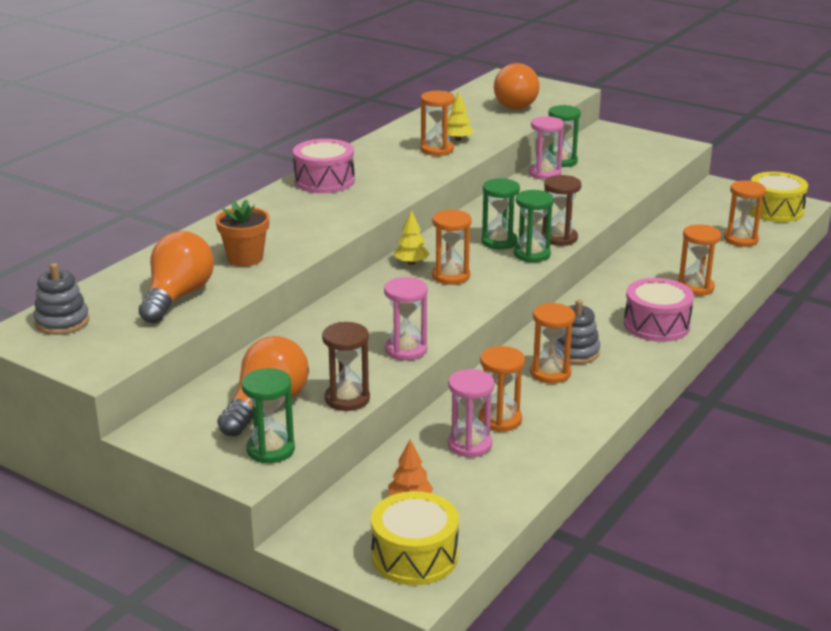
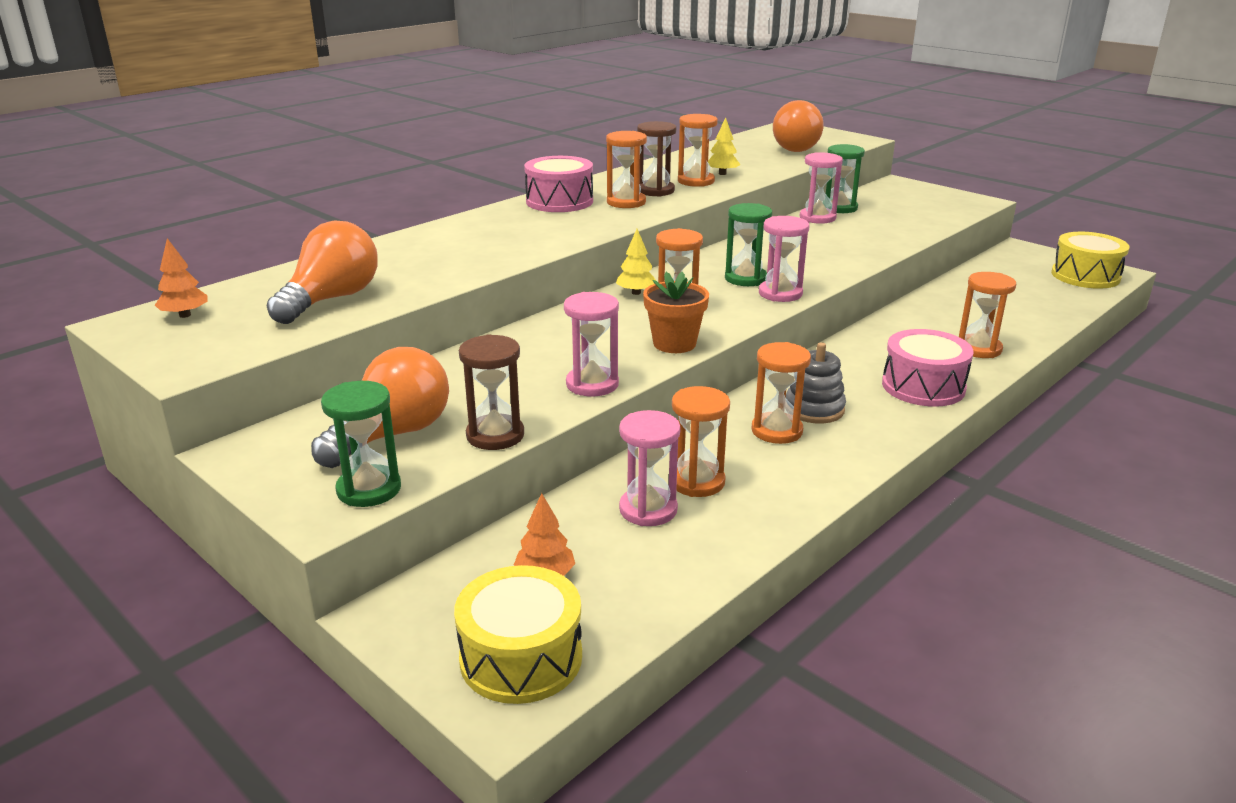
camera: 10 degrees right, 0 degrees up
grey stacking toy [34,263,89,335] -> orange tree [155,238,208,318]
orange flower pot [216,200,269,266] -> orange flower pot moved to [643,272,709,353]
green hourglass [514,190,554,262] -> pink hourglass [759,216,810,302]
brown hourglass [542,175,581,246] -> brown hourglass moved to [637,121,677,197]
orange hourglass [724,180,766,247] -> orange hourglass moved to [606,131,647,208]

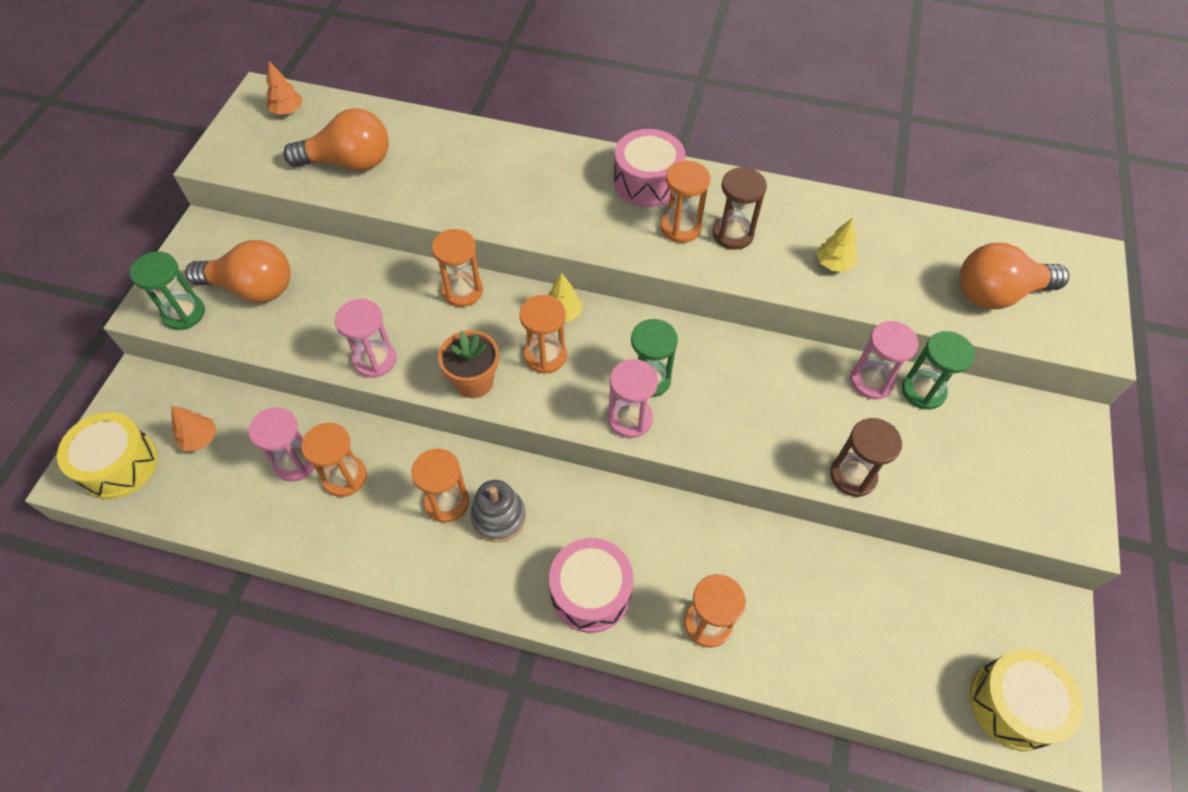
camera: 60 degrees right, 30 degrees up
brown hourglass [459,334,524,450] -> brown hourglass moved to [830,418,902,497]
orange hourglass [678,114,718,187] -> orange hourglass moved to [431,229,483,307]

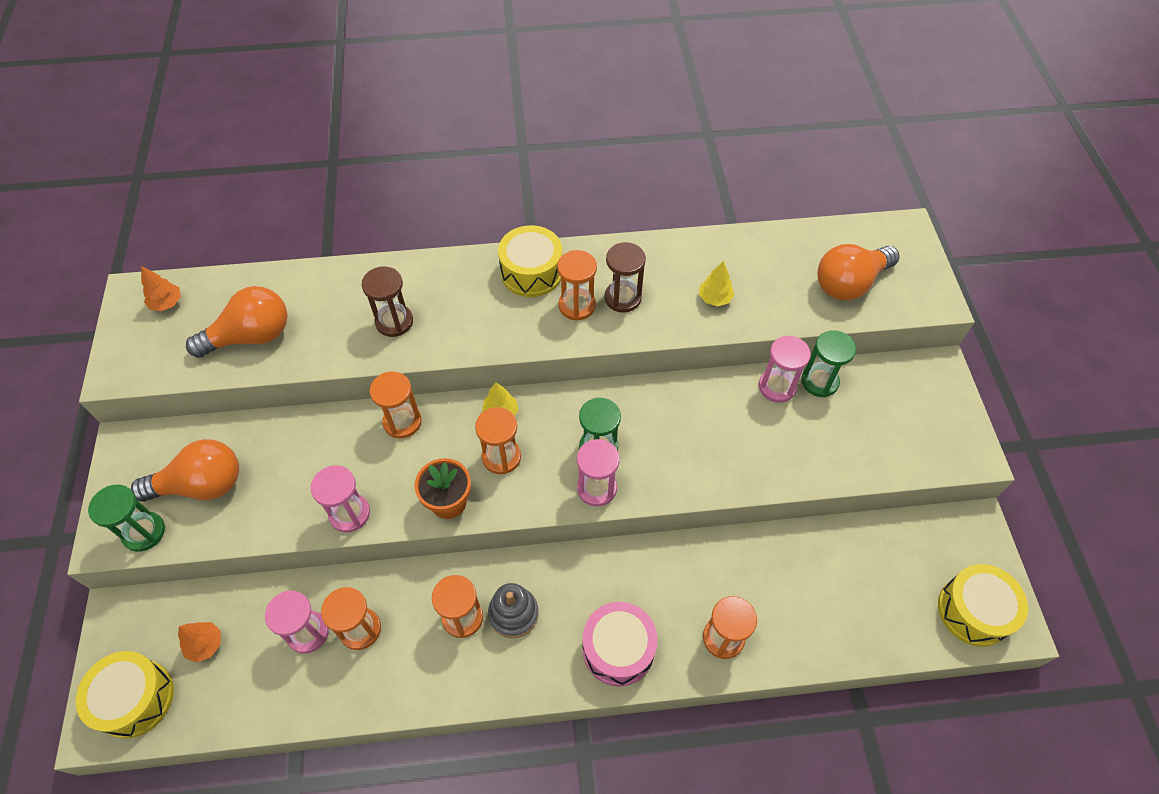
camera: 20 degrees left, 0 degrees up
pink drum [614,129,686,207] -> yellow drum [498,225,562,297]
brown hourglass [830,418,902,497] -> brown hourglass moved to [362,266,413,337]

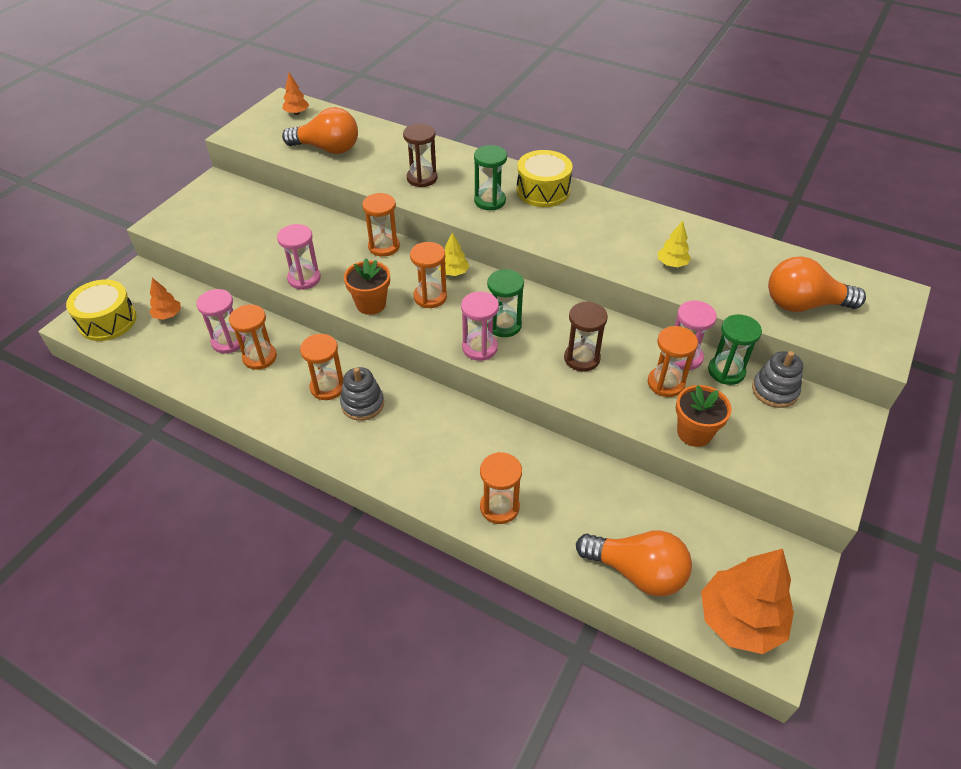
camera: 35 degrees right, 10 degrees down
green hourglass [88,484,165,552] -> green hourglass moved to [474,145,507,210]
orange light bulb [131,439,239,502] -> orange light bulb moved to [576,530,692,597]
orange hourglass [557,250,597,321] -> orange hourglass moved to [648,326,698,397]
pink drum [583,602,658,686] -> none
brown hourglass [605,242,646,313] -> brown hourglass moved to [564,301,608,372]
yellow drum [938,564,1028,647] -> orange tree [701,549,794,654]
none -> orange flower pot [676,385,732,447]
none -> grey stacking toy [752,351,803,408]

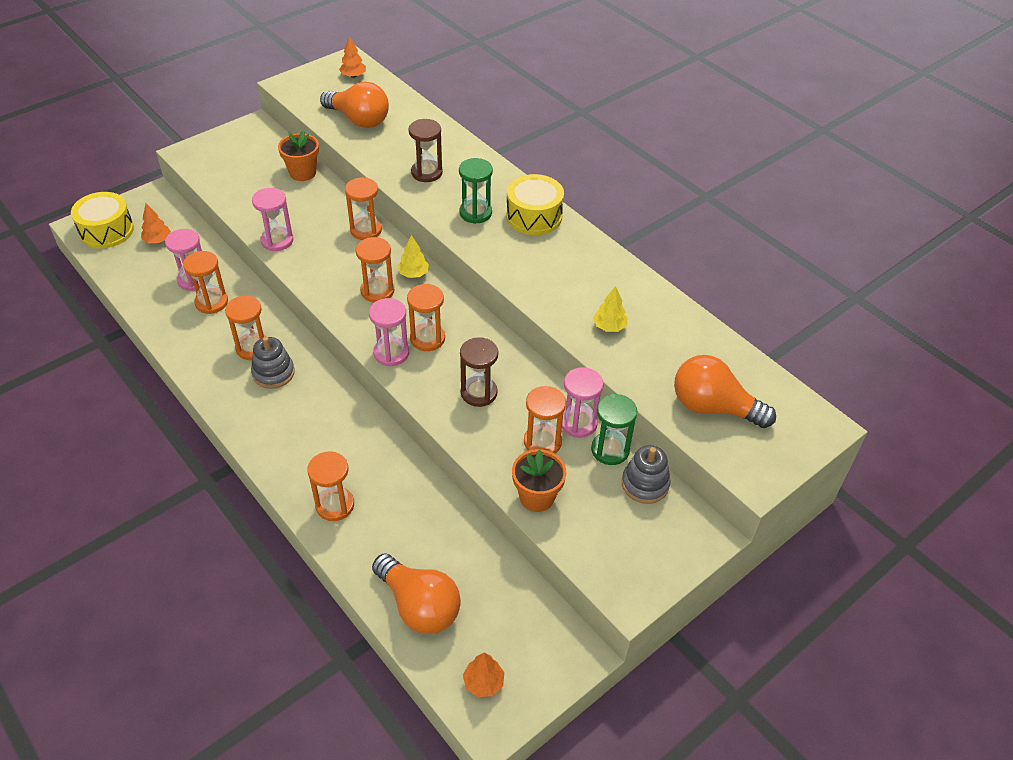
camera: 20 degrees right, 0 degrees up
orange flower pot [344,258,390,315] -> orange flower pot moved to [278,131,319,181]
green hourglass [487,269,524,337] -> orange hourglass [407,284,445,351]
orange tree [701,549,794,654] -> orange tree [463,652,504,697], size x0.47

